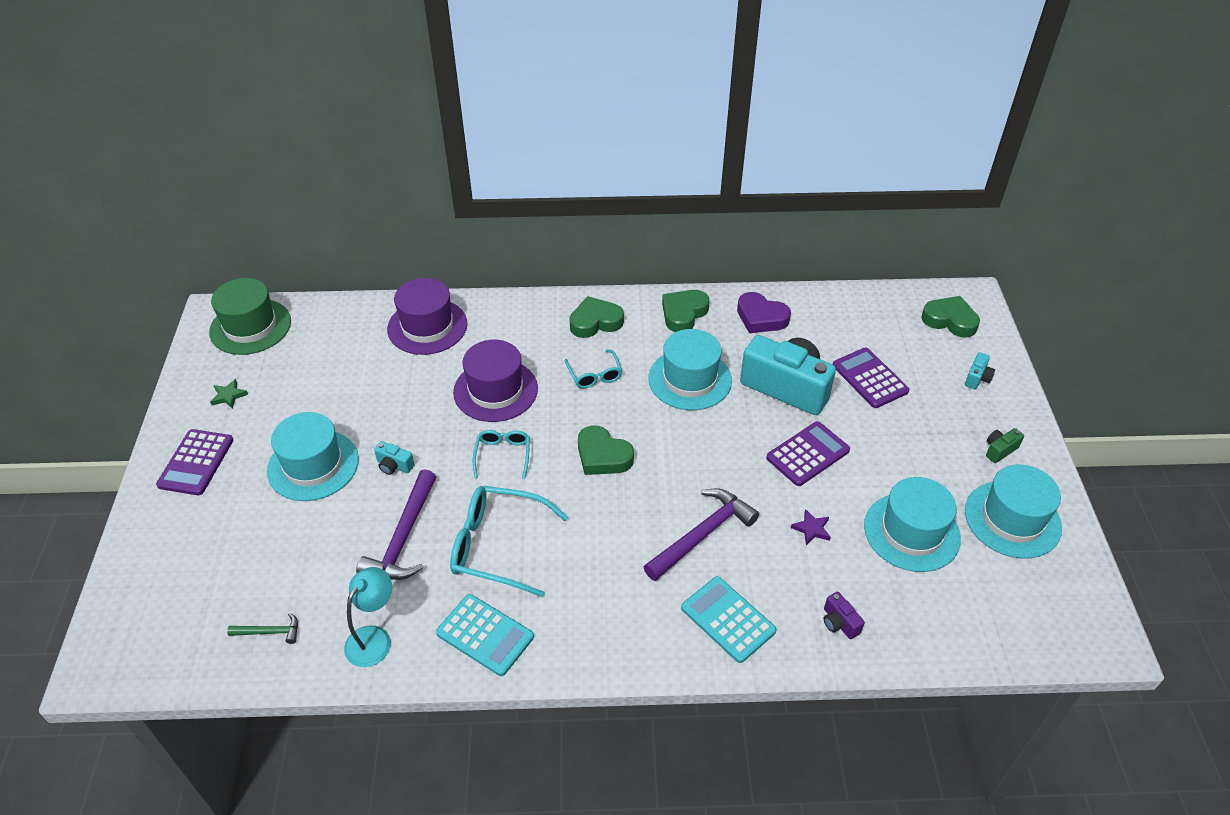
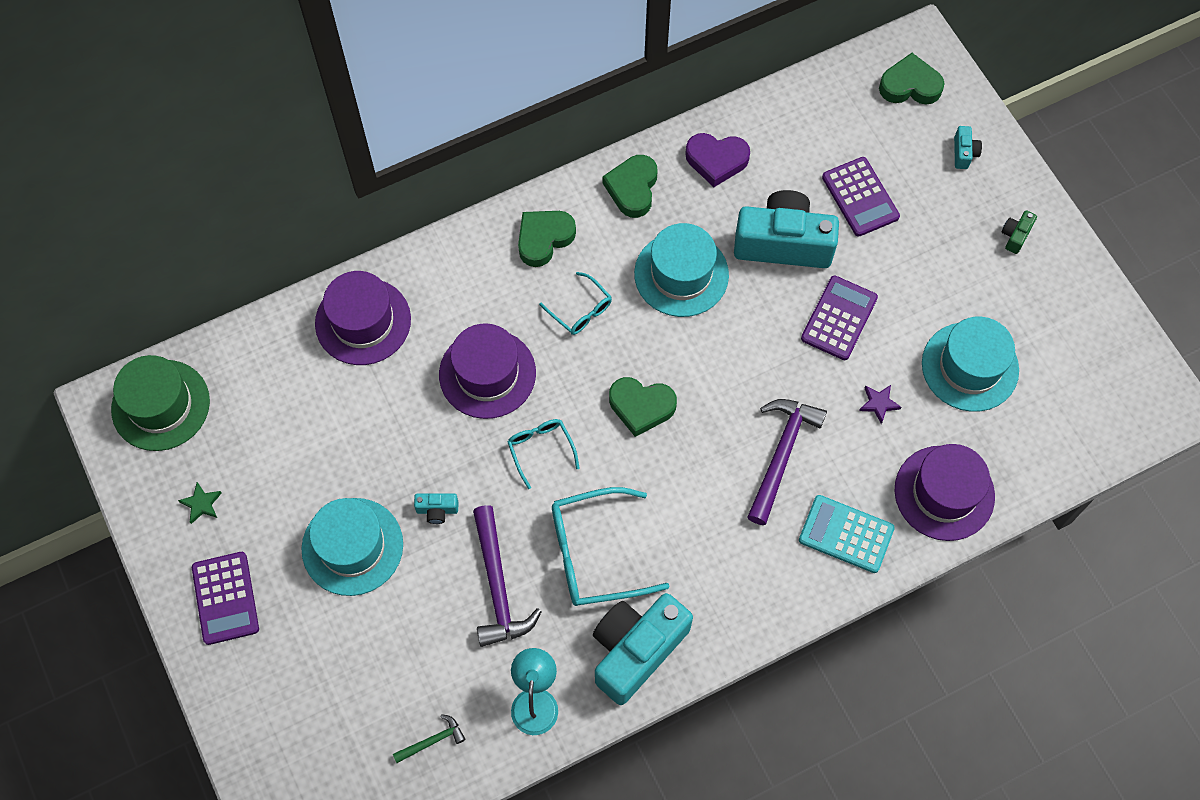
camera: 25 degrees left, 20 degrees up
turquoise calculator [436,594,534,676] -> turquoise camera [593,593,693,705]
purple camera [824,592,865,639] -> purple hat [894,444,995,541]
purple calculator [833,348,910,408] -> purple calculator turned 150 degrees counterclockwise [822,157,900,237]
turquoise hat [965,464,1062,559] -> none

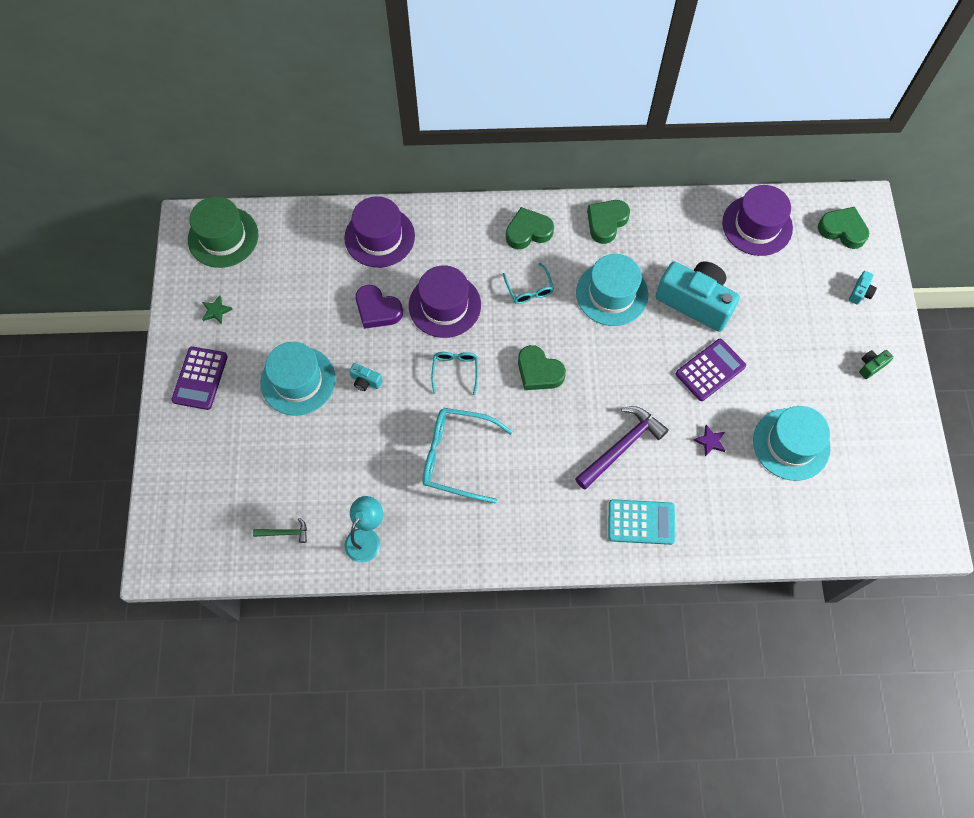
camera: 25 degrees right, 0 degrees up
purple hammer [473,505,542,647] -> none
turquoise camera [593,593,693,705] -> none
purple heart [685,133,750,187] -> purple heart moved to [356,285,403,329]
turquoise calculator [799,495,895,573] -> turquoise calculator turned 135 degrees clockwise [608,499,675,545]
purple calculator [822,157,900,237] -> none
purple hat [894,444,995,541] -> purple hat moved to [722,185,793,256]

